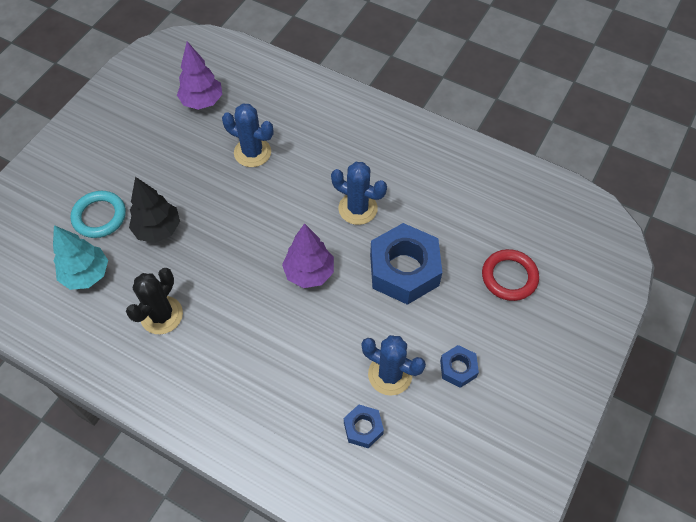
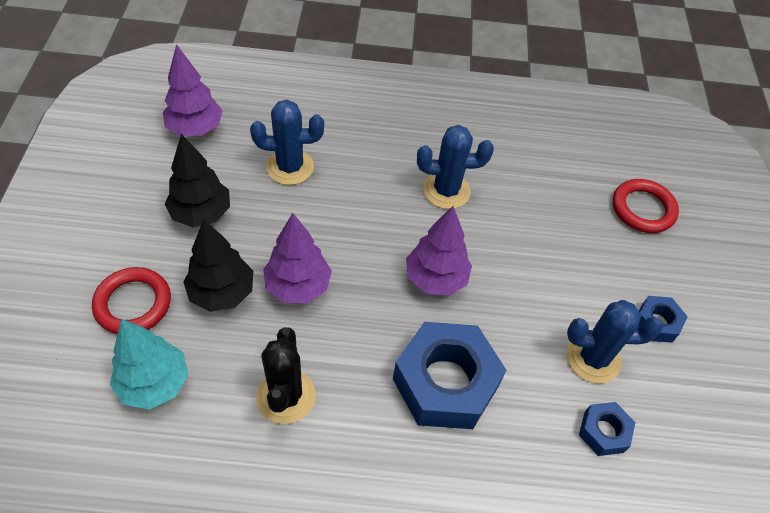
camera: 30 degrees left, 5 degrees down
turquoise ring [70,191,126,238] -> red ring [92,267,171,334]
blue nut [370,223,442,305] -> blue nut moved to [393,322,507,429]
none -> black tree [165,134,230,227]
none -> purple tree [263,213,332,304]

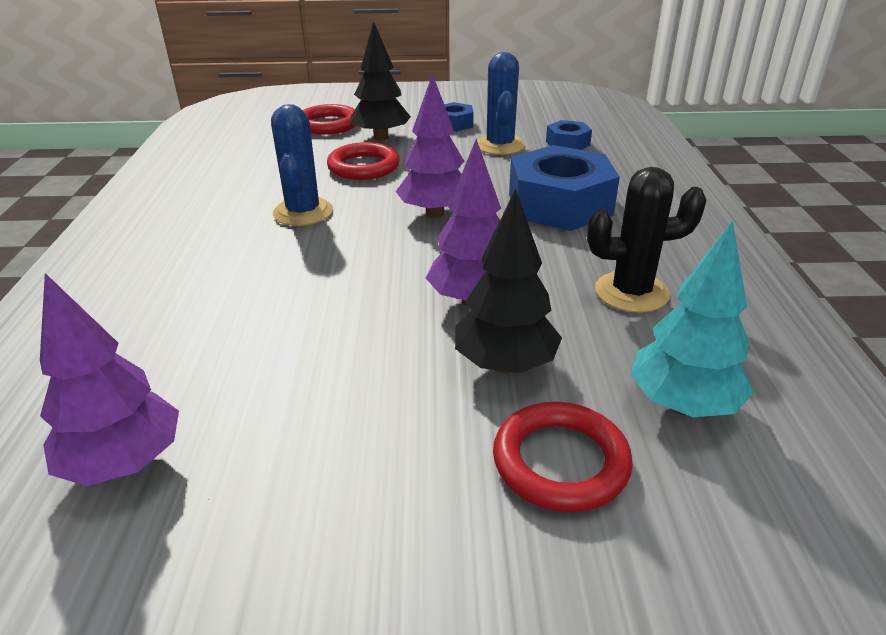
camera: 90 degrees left, 20 degrees down
black tree [165,134,230,227] -> black tree moved to [350,21,411,141]
blue cactus [250,100,324,185] -> none
none -> red ring [327,142,400,180]

